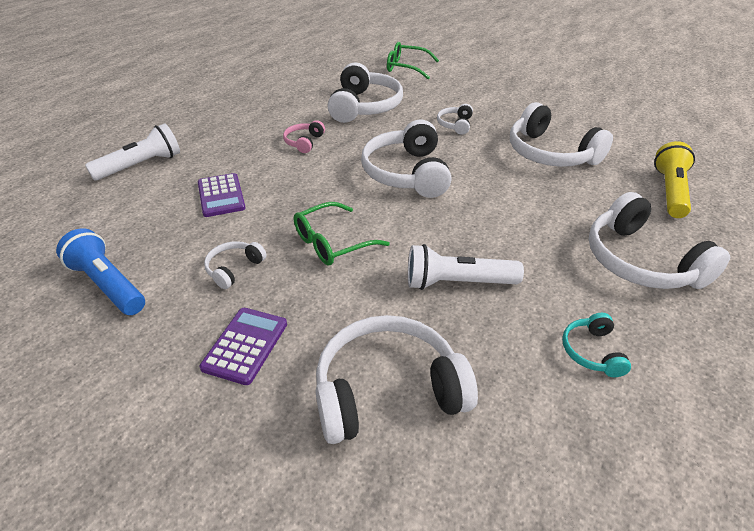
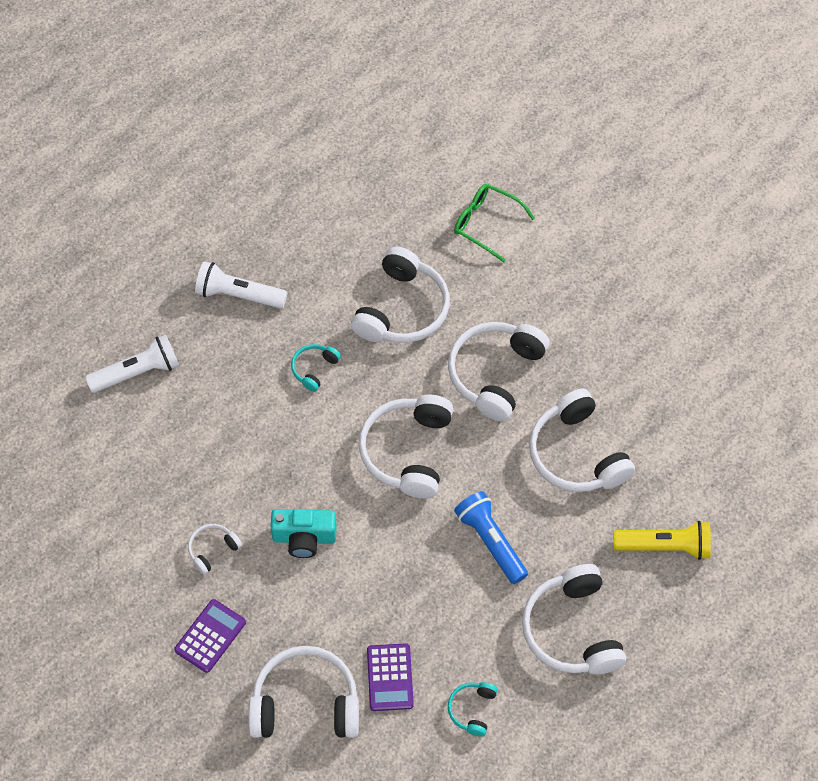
camera: 15 degrees right, 20 degrees up
blue flashlight [56,228,145,315] -> blue flashlight moved to [454,491,528,584]
purple calculator [198,173,246,217] -> purple calculator moved to [367,643,414,711]
pink headphones [283,120,325,153] -> turquoise headphones [291,344,341,392]
green glasses [294,202,390,266] -> turquoise camera [271,509,337,558]
white flashlight [408,244,524,290] -> white flashlight moved to [195,261,287,309]
white headphones [437,104,473,135] -> white headphones [448,322,549,422], size x2.09
yellow flashlight [654,141,695,218] -> yellow flashlight turned 60 degrees clockwise [614,521,711,560]

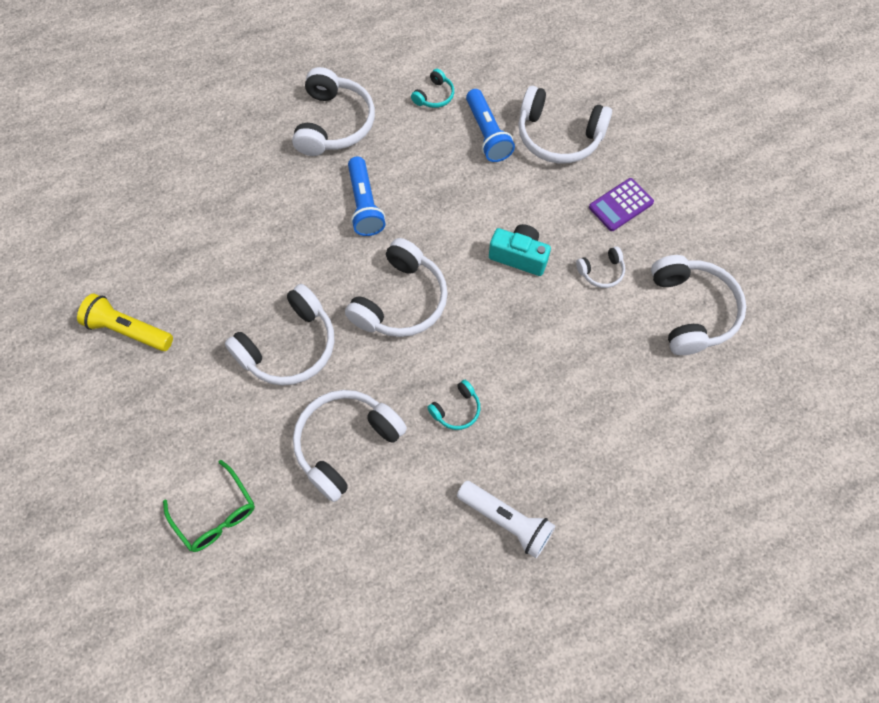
camera: 160 degrees left, 5 degrees up
white flashlight [85,335,179,393] -> none
purple calculator [367,643,414,711] -> blue flashlight [466,89,515,162]
white headphones [529,389,635,492] -> white headphones moved to [651,255,746,355]
yellow flashlight [614,521,711,560] -> yellow flashlight moved to [77,293,173,351]

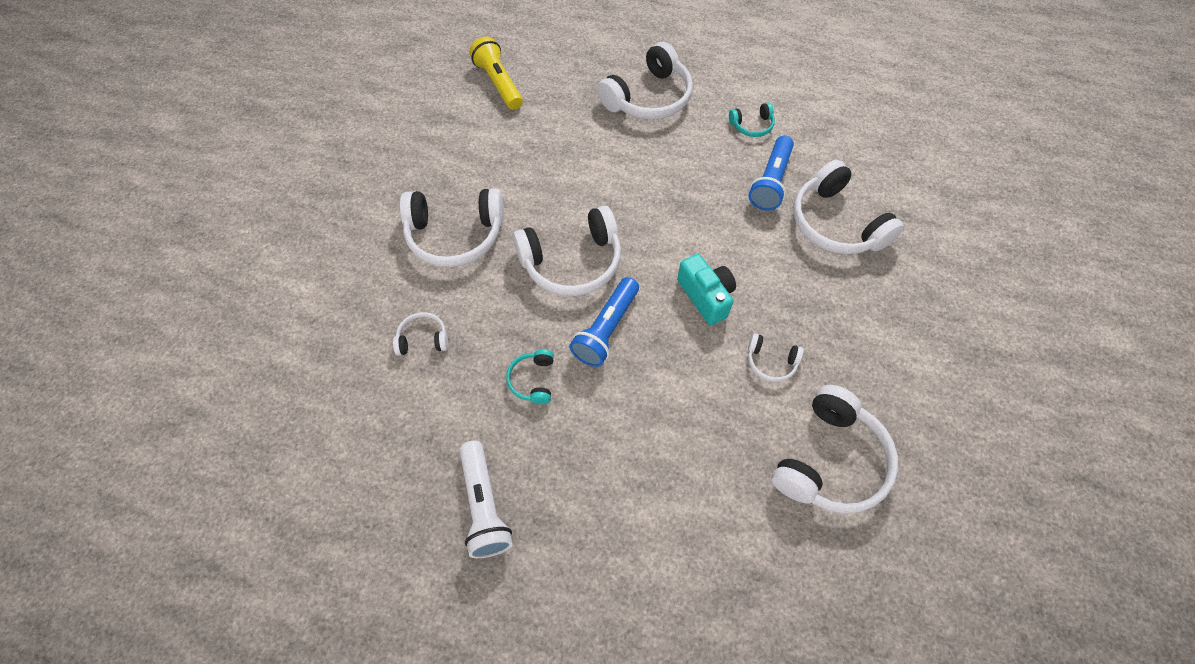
camera: 40 degrees right, 5 degrees down
yellow flashlight [77,293,173,351] -> yellow flashlight moved to [469,37,523,110]
green glasses [163,460,255,552] -> none
white headphones [293,390,407,502] -> white headphones [393,312,448,356], size x0.48
blue flashlight [348,156,385,236] -> blue flashlight moved to [569,277,639,367]
turquoise headphones [427,380,480,430] -> turquoise headphones turned 90 degrees clockwise [506,349,554,404]
purple calculator [589,178,654,231] -> none

